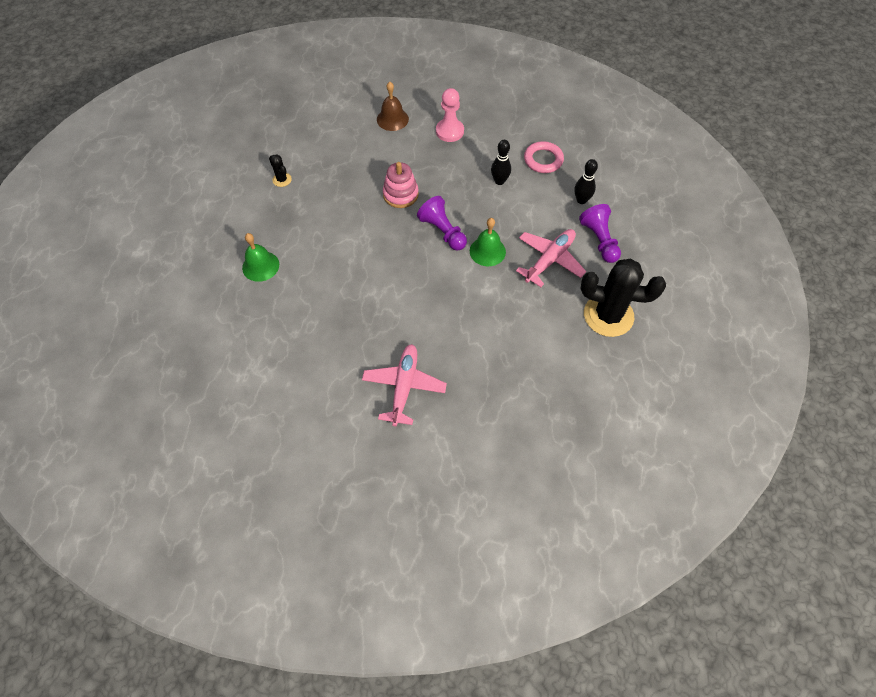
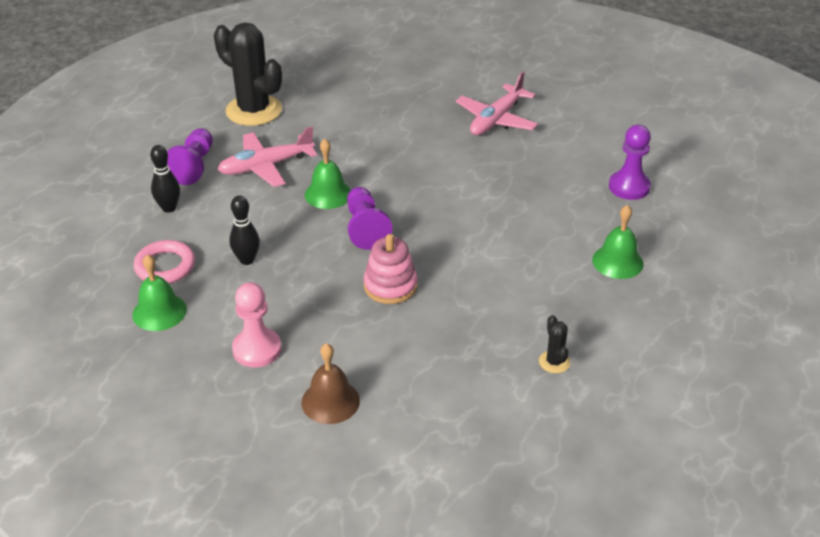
camera: 155 degrees left, 20 degrees down
none -> green bell [132,254,187,331]
none -> purple pawn [609,125,651,200]

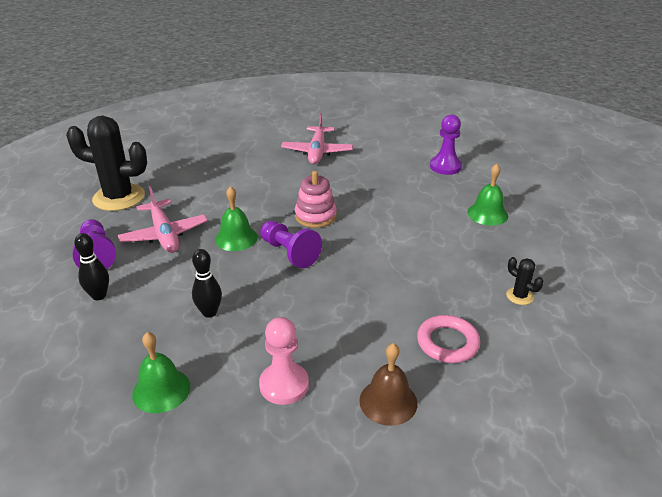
camera: 30 degrees left, 5 degrees down
pink ring [133,240,195,283] -> pink ring moved to [417,315,480,363]
pink plane [217,127,317,187] -> pink plane turned 60 degrees counterclockwise [118,186,208,253]
pink stacking toy [364,234,418,304] -> pink stacking toy moved to [295,171,337,228]

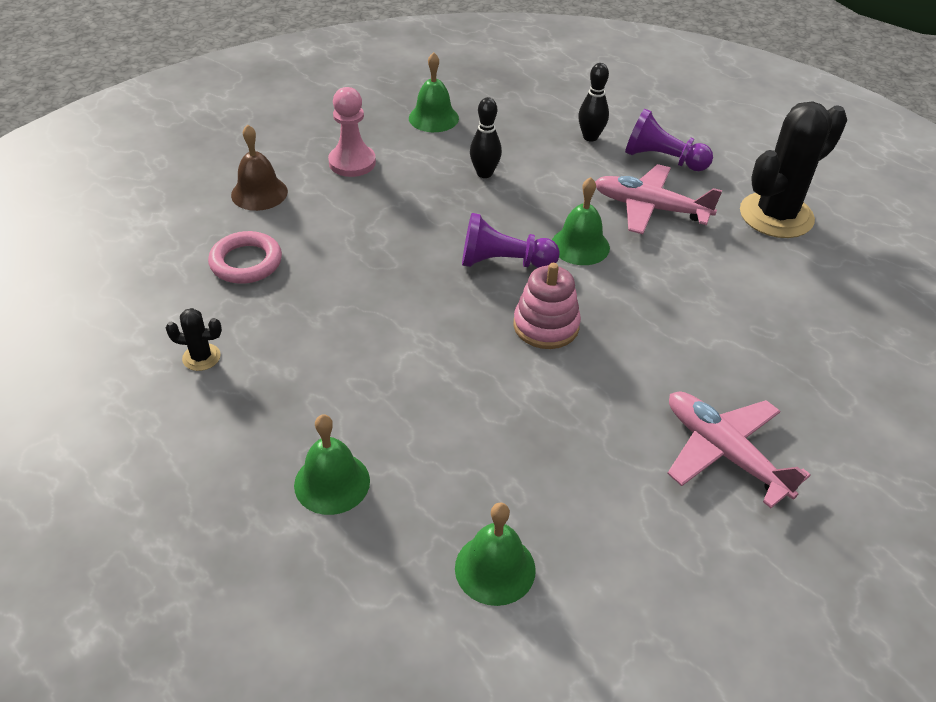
camera: 135 degrees right, 10 degrees up
purple pawn [430,114,462,175] -> green bell [455,503,536,606]

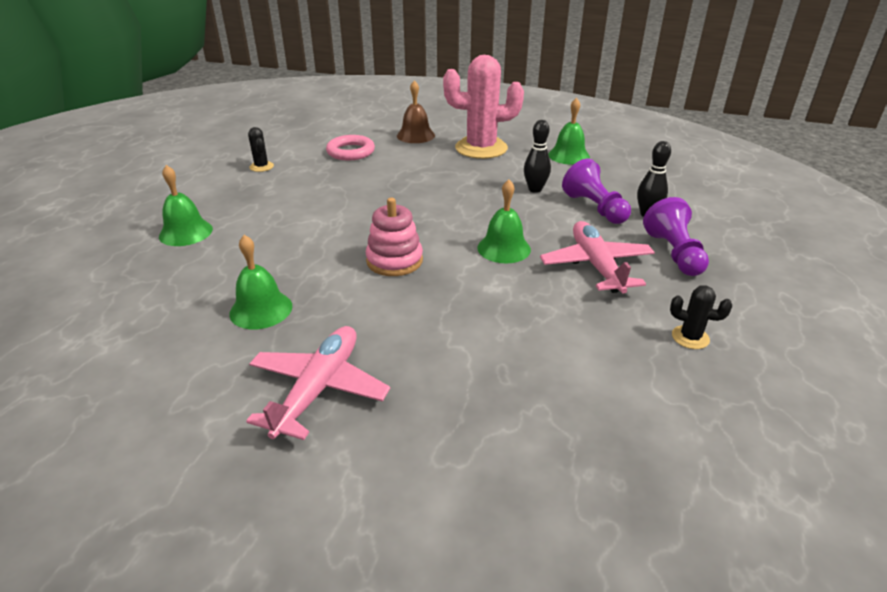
camera: 60 degrees right, 10 degrees down
pink pawn [328,87,376,177] -> pink cactus [443,55,524,159]
green bell [455,503,536,606] -> green bell moved to [229,235,292,329]
purple pawn [462,213,560,268] -> purple pawn moved to [562,159,631,224]
black cactus [740,101,847,238] -> black cactus [670,286,732,349], size x0.43

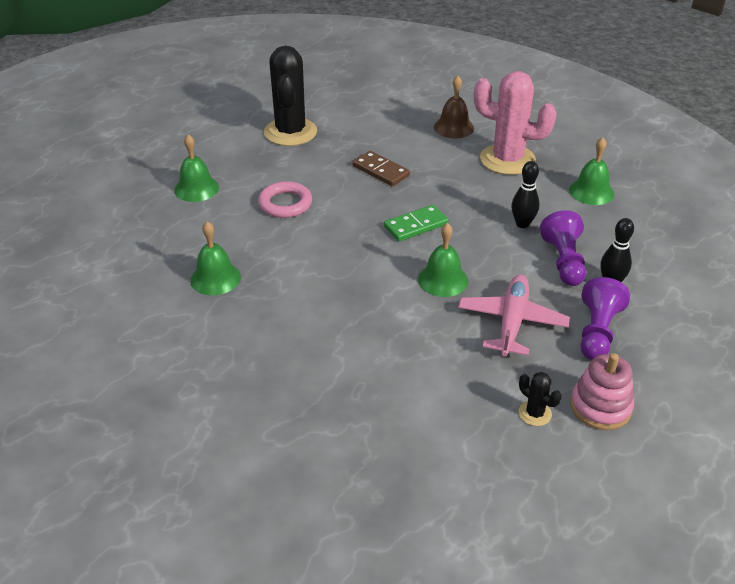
camera: 25 degrees right, 5 degrees up
pink plane [246,326,390,440] -> none
black cactus [248,127,274,172] -> black cactus [264,46,317,146], size x2.34
pink ring [326,135,375,160] -> pink ring moved to [258,181,312,218]
pink stacking toy [366,198,423,276] -> pink stacking toy moved to [570,353,634,430]
none -> brown domino [352,151,410,186]
none -> green domino [384,205,449,242]

